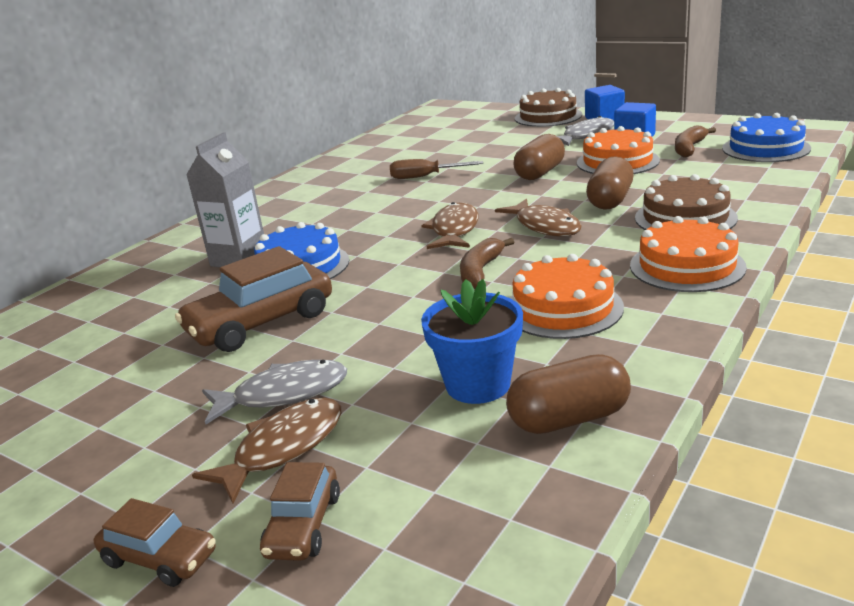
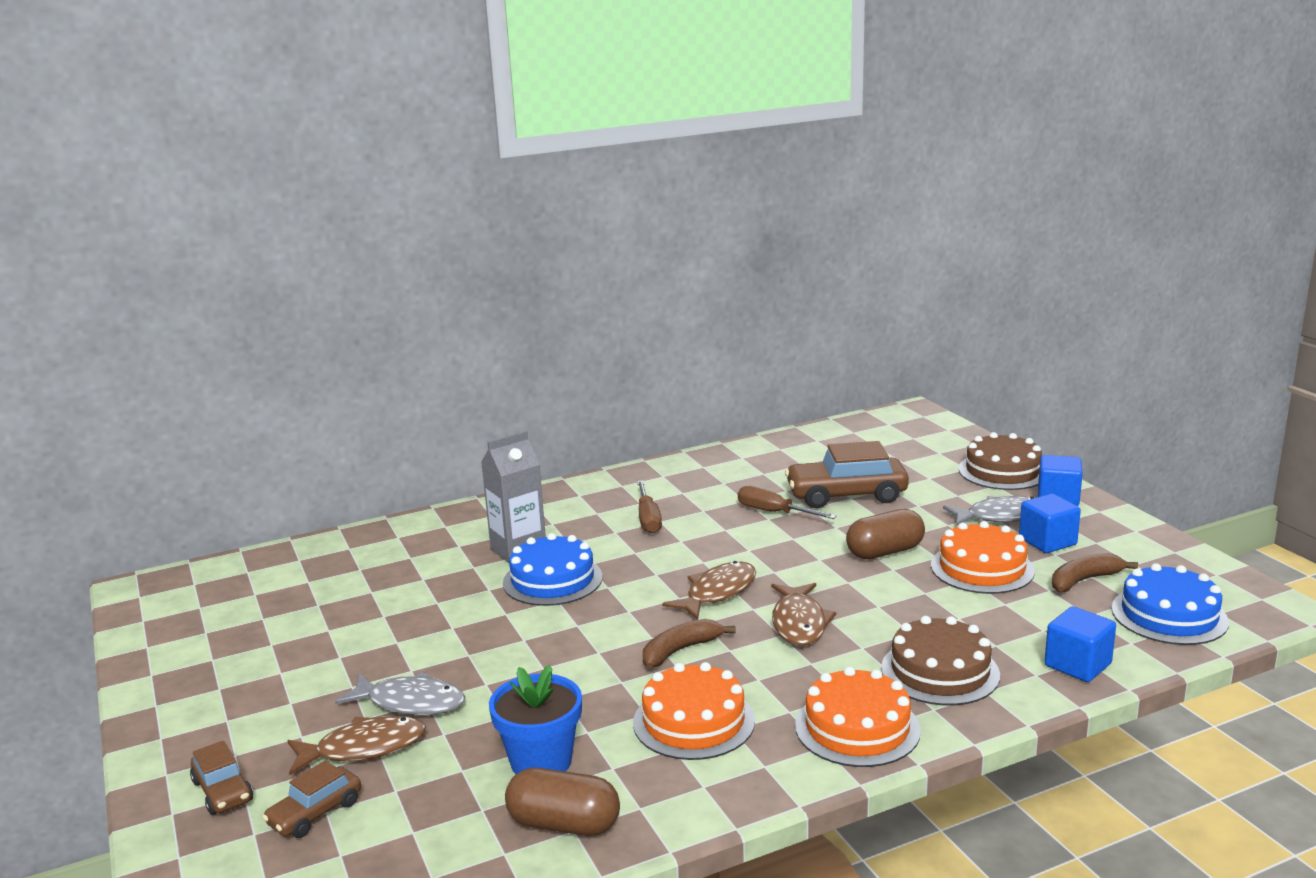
camera: 30 degrees right, 5 degrees down
brown car [175,246,332,352] -> brown car moved to [785,441,909,508]
brown capsule [586,156,634,210] -> none
none -> brown screwdriver [637,480,662,533]
none -> blue cube [1044,606,1116,682]

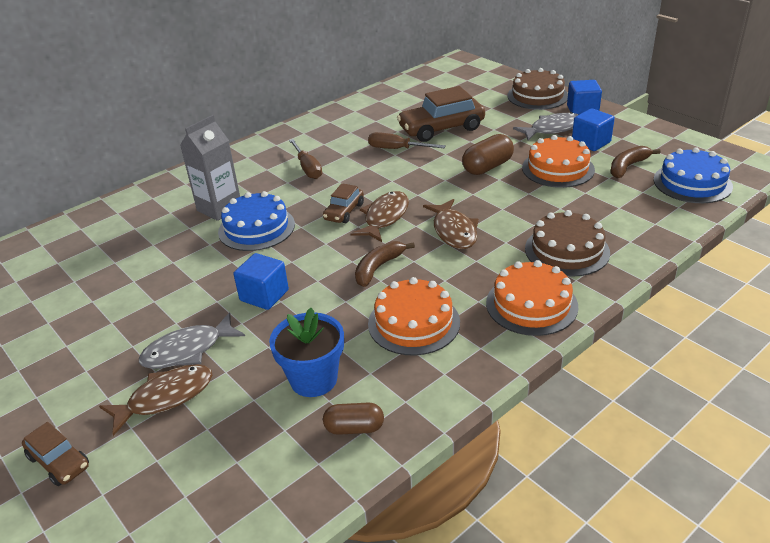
camera: 15 degrees left, 15 degrees up
brown car [262,760,361,838] -> brown car moved to [323,183,364,223]
grey fish [335,672,465,715] -> grey fish turned 150 degrees clockwise [139,312,245,369]
brown capsule [505,768,620,836] -> brown capsule [323,403,384,435], size x0.66
blue cube [1044,606,1116,682] -> blue cube moved to [234,253,289,310]

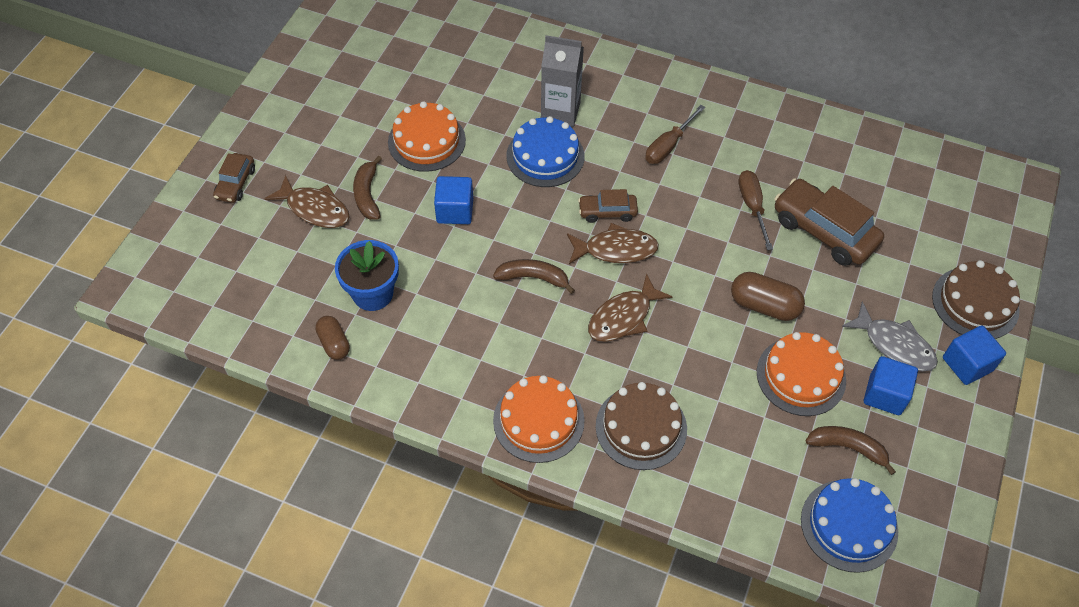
camera: 60 degrees right, 20 degrees up
grey fish [139,312,245,369] -> brown banana [353,156,382,220]
orange cake [368,277,460,356] -> orange cake moved to [388,101,466,172]

